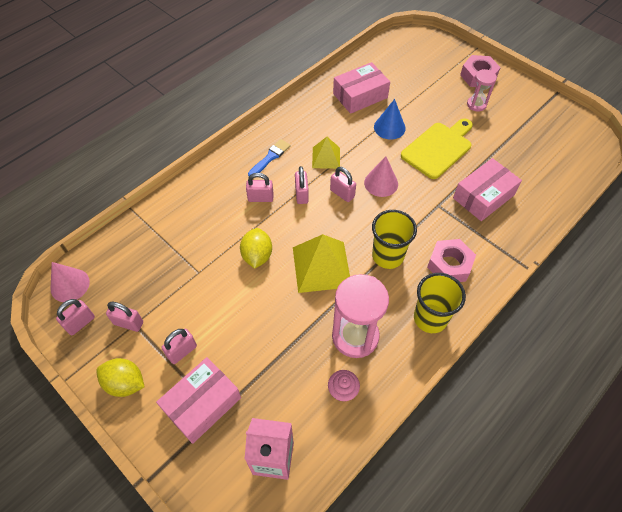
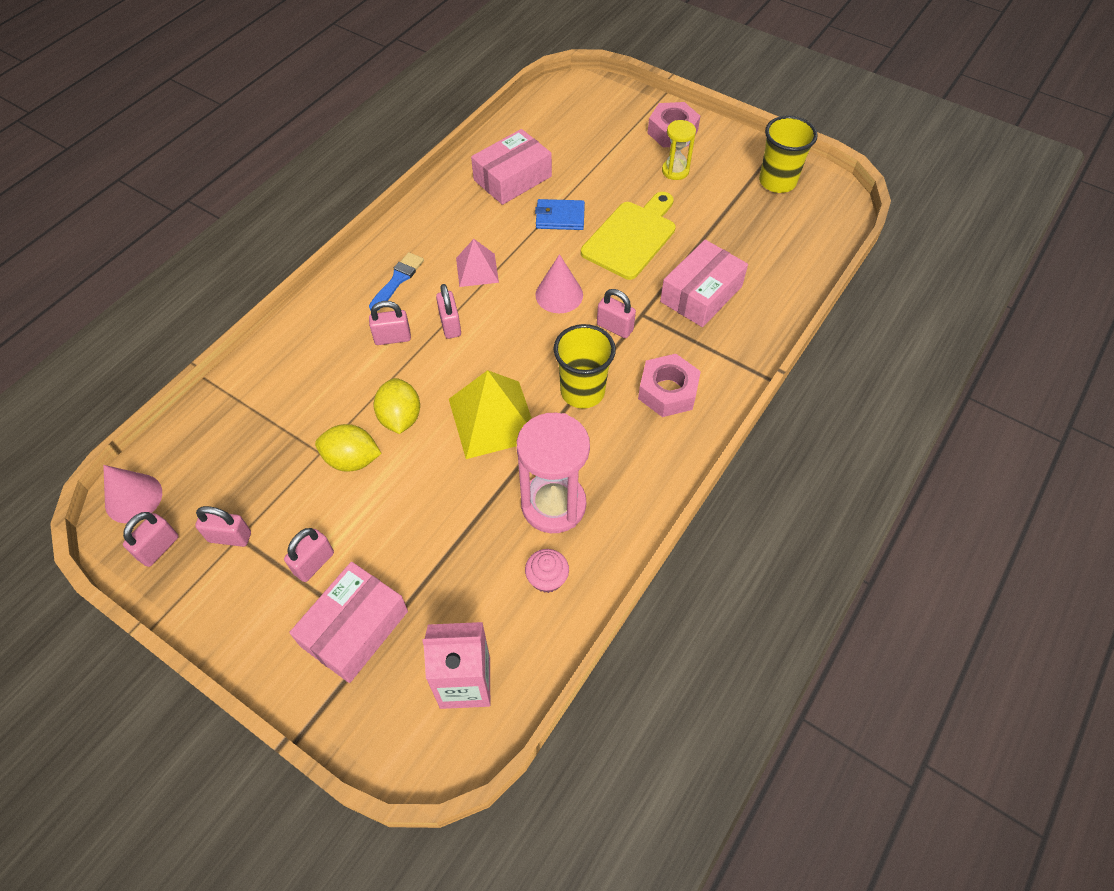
camera: 10 degrees left, 0 degrees up
yellow lemon [96,358,145,397] -> yellow lemon moved to [315,424,382,472]
yellow pyramid [312,137,340,169] -> pink pyramid [456,239,499,287]
pink padlock [330,167,356,202] -> pink padlock moved to [597,289,636,338]
blue cone [374,99,406,140] -> blue wallet [535,199,585,230]
yellow cup [414,273,466,333] -> yellow cup moved to [759,116,818,193]
pink hourglass [467,69,497,112] -> yellow hourglass [662,120,696,180]

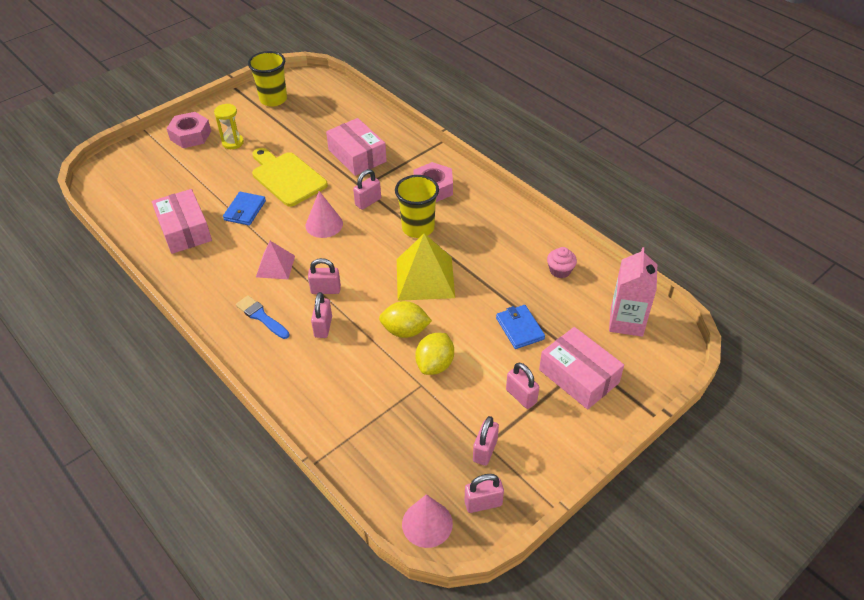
camera: 75 degrees left, 10 degrees down
pink padlock [123,512,179,567] -> pink padlock turned 60 degrees counterclockwise [464,474,504,513]
pink hourglass [517,413,590,533] -> none
none -> blue wallet [496,305,545,349]

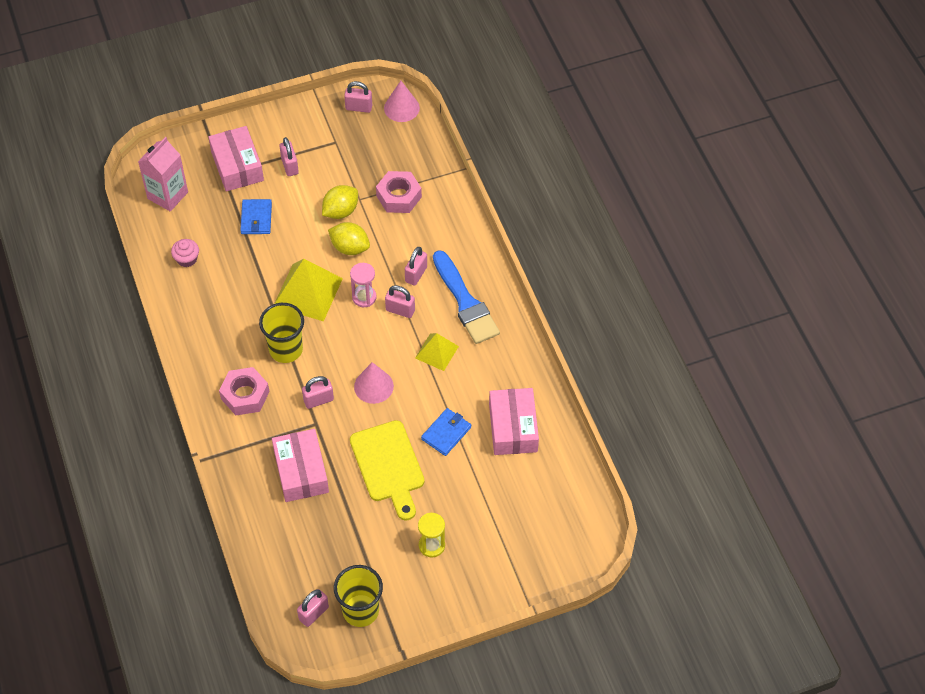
camera: 160 degrees left, 10 degrees up
pink nut [166,112,211,148] -> pink nut moved to [376,171,422,213]
blue brush [236,295,290,339] -> blue brush [433,250,500,344], size x1.77
pink pyramid [256,241,295,279] -> yellow pyramid [415,333,459,371]
pink padlock [473,416,499,466] -> pink padlock moved to [297,589,329,627]
none -> pink hourglass [350,263,376,307]

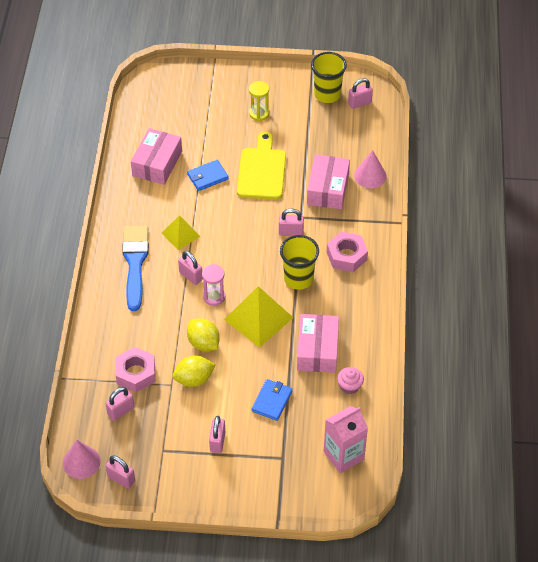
camera: 155 degrees left, 5 degrees down
pink box [208,126,264,191] -> pink box moved to [297,314,339,373]
pink cone [354,362,394,404] -> pink cone moved to [354,150,387,188]
pink padlock [405,247,427,286] -> pink padlock moved to [106,387,134,421]

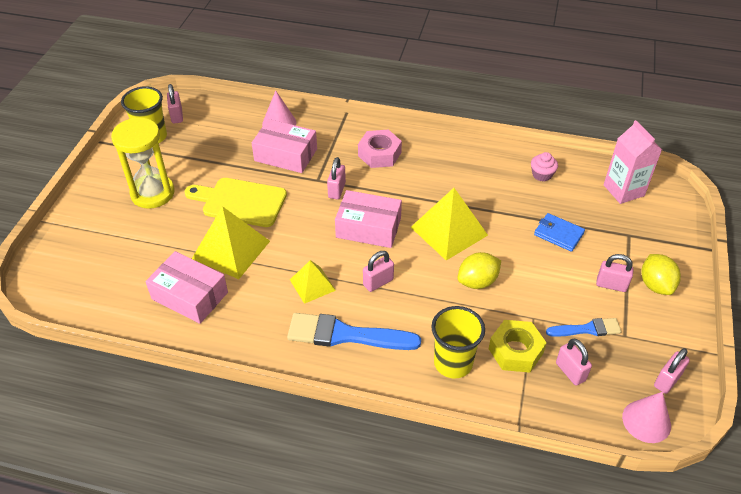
camera: 80 degrees left, 5 degrees down
pink nut [115,347,155,393] -> yellow nut [489,320,547,373]
yellow lemon [173,355,216,387] -> yellow lemon moved to [642,254,681,295]
blue wallet [187,160,229,191] -> yellow pyramid [192,206,270,279]
pink hourglass [202,264,225,306] -> none
yellow hourglass [249,81,269,121] -> yellow hourglass [111,117,175,209], size x1.83
yellow cup [280,235,319,290] -> yellow cup moved to [431,306,485,378]
pink box [297,314,339,373] -> pink box moved to [335,190,402,248]
none -> blue brush [546,318,621,337]

